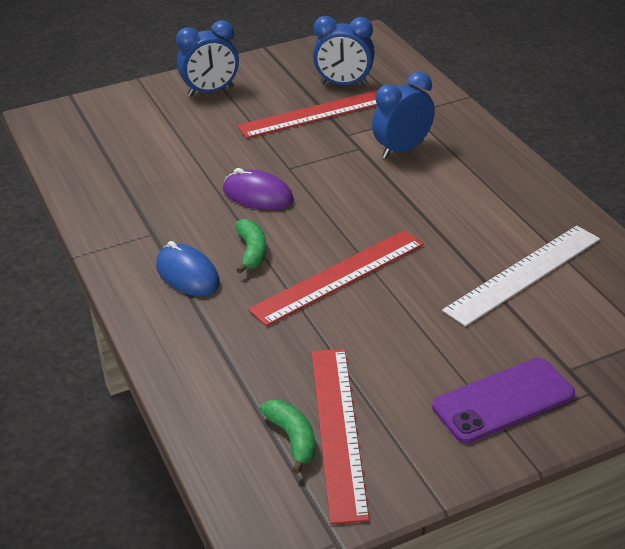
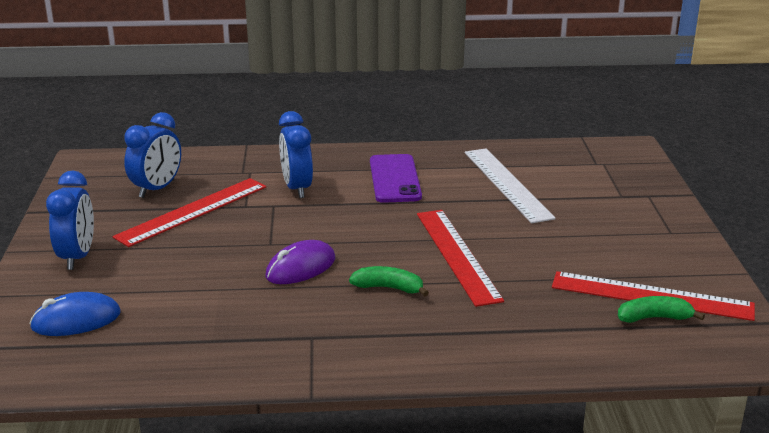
camera: 70 degrees left, 10 degrees down
blue mouse [156,241,220,296] -> blue mouse moved to [29,292,121,336]
red ruler [237,90,378,139] -> red ruler turned 45 degrees clockwise [113,178,266,247]
purple phone [432,358,575,443] -> purple phone moved to [370,154,422,203]

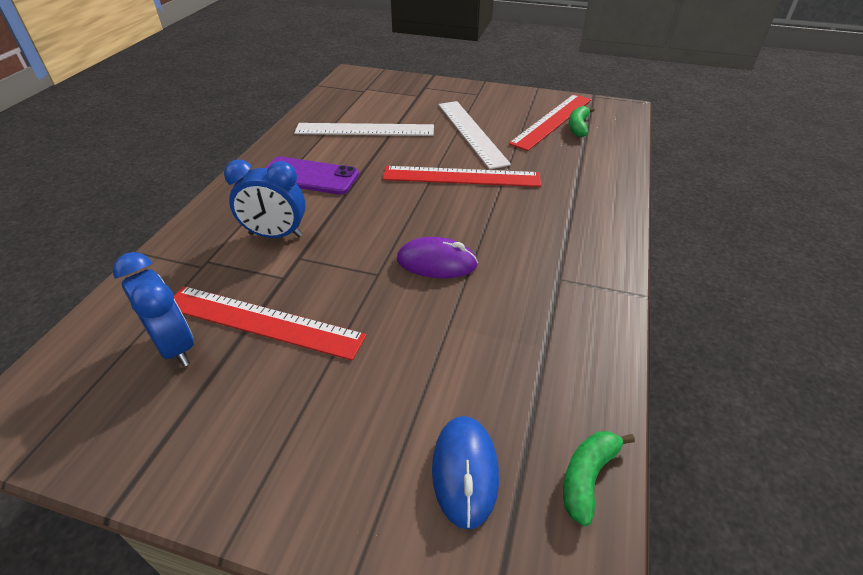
camera: 70 degrees left, 15 degrees up
blue clock [46,171,94,270] -> none
red ruler [113,178,266,247] -> red ruler turned 45 degrees counterclockwise [174,286,367,361]
purple mouse [265,240,335,284] -> purple mouse turned 60 degrees counterclockwise [397,237,478,278]
green banana [349,266,429,297] -> green banana moved to [563,431,635,526]
none -> white ruler [439,101,511,169]

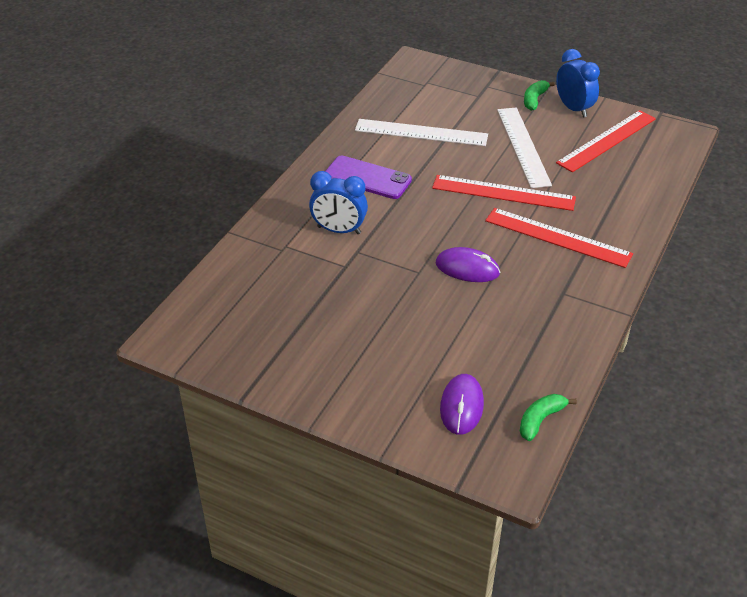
camera: 10 degrees right, 0 degrees up
blue clock [113,252,194,367] -> blue clock moved to [556,49,600,118]
red ruler [174,286,367,361] -> red ruler moved to [485,208,633,268]
blue mouse [432,416,499,530] -> purple mouse [440,374,484,435]
green banana [569,106,595,137] -> green banana moved to [524,80,555,111]

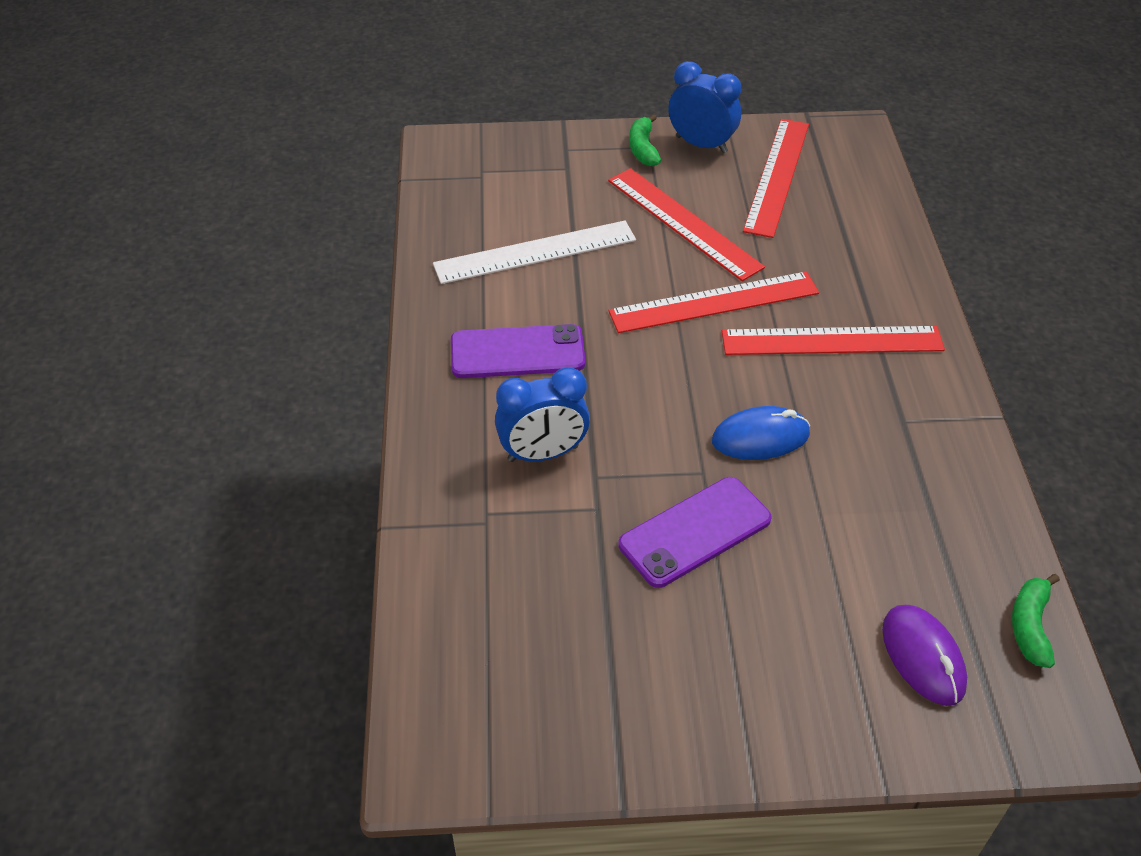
camera: 30 degrees left, 5 degrees up
purple mouse [436,247,500,282] -> blue mouse [712,406,810,460]
white ruler [497,108,552,188] -> red ruler [608,168,765,281]
none -> purple phone [618,477,772,588]

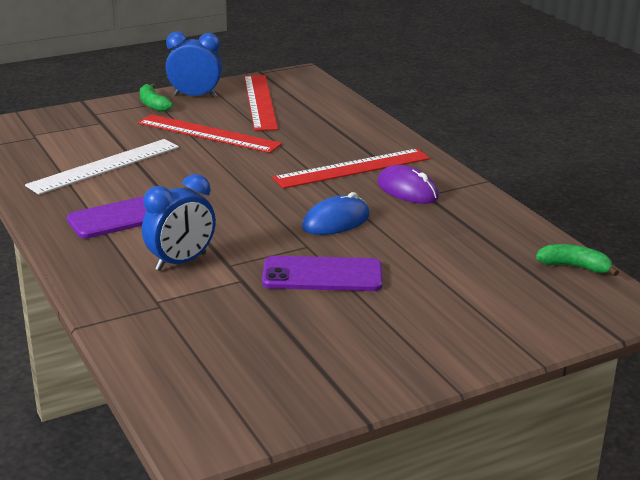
camera: 25 degrees left, 20 degrees down
red ruler [608,271,819,333] -> none
purple phone [618,477,772,588] -> purple phone turned 60 degrees clockwise [262,256,383,291]
purple mouse [882,605,967,706] -> purple mouse moved to [377,165,439,204]
green banana [1012,574,1060,668] -> green banana turned 120 degrees clockwise [536,244,619,276]

